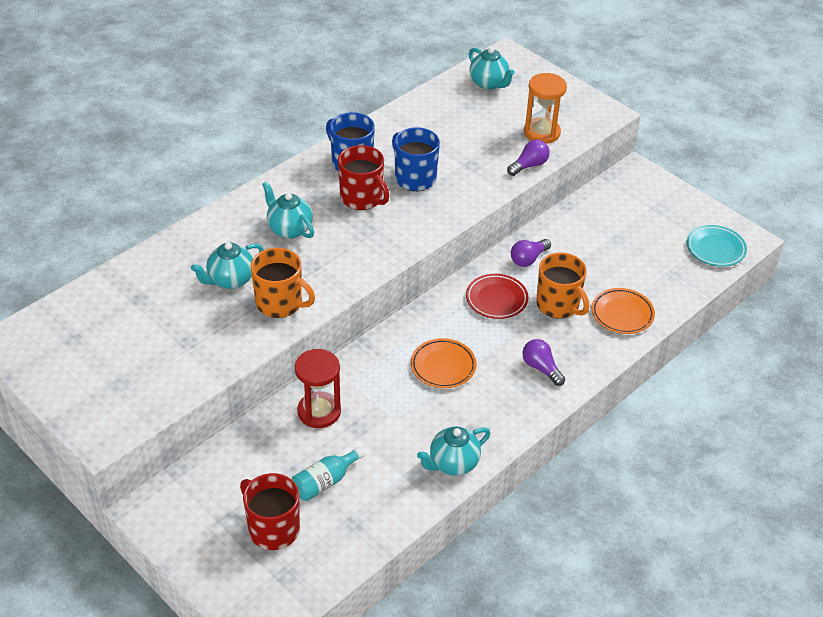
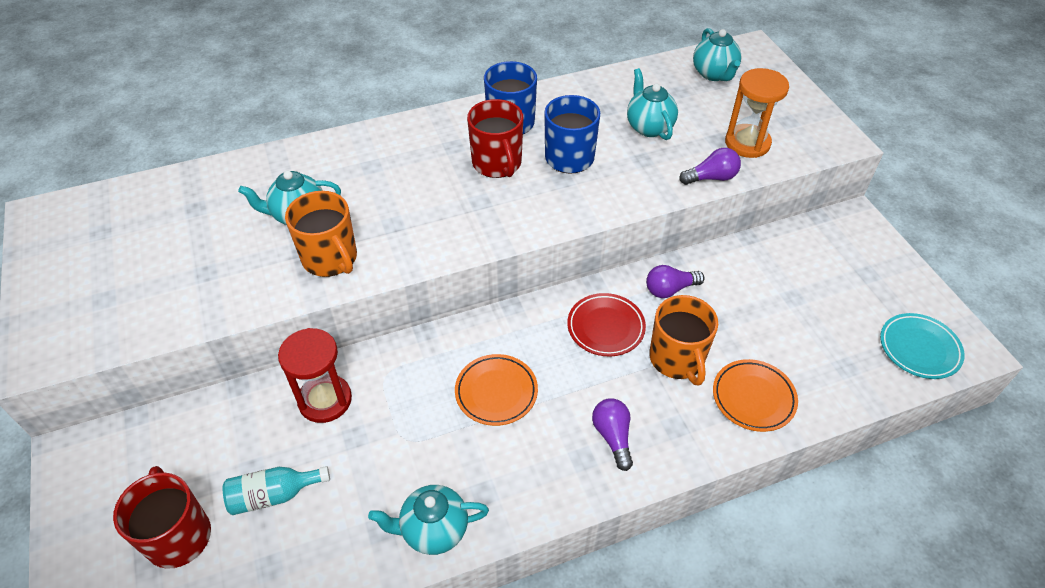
camera: 25 degrees right, 5 degrees up
turquoise teapot [262,181,314,239] -> turquoise teapot moved to [627,68,678,140]

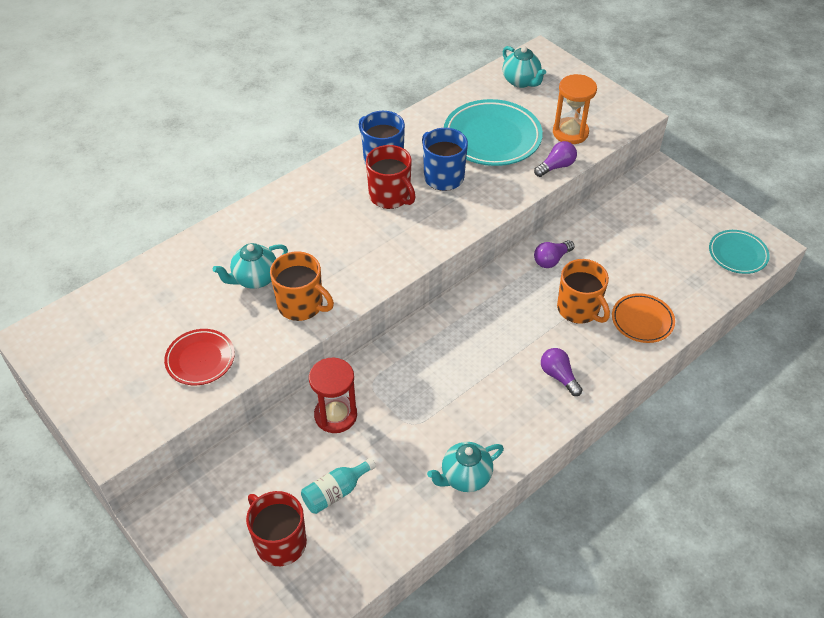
camera: 20 degrees left, 0 degrees up
orange plate [455,354,538,426] -> none
red plate [567,293,646,356] -> red plate moved to [164,329,235,385]
turquoise teapot [627,68,678,140] -> turquoise plate [444,99,543,166]

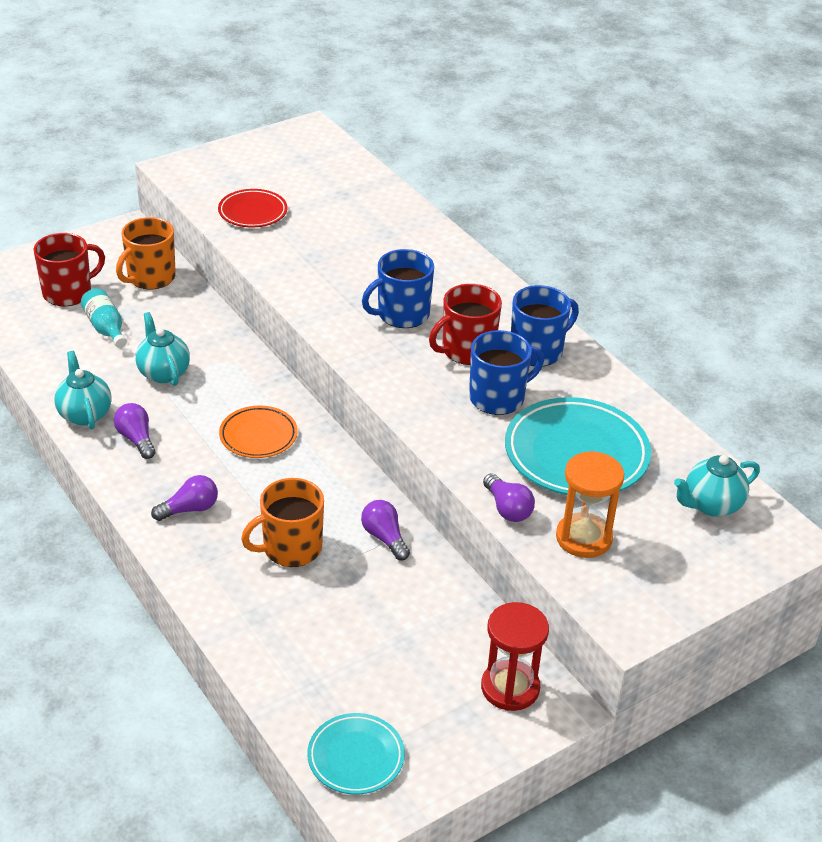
camera: 95 degrees right, 10 degrees down
turquoise teapot [213,243,288,289] -> turquoise teapot moved to [135,312,190,386]
orange mug [270,251,334,321] -> orange mug moved to [116,217,176,290]
red hourglass [309,358,357,433] -> red hourglass moved to [481,602,549,711]
orange plate [612,293,675,343] -> orange plate moved to [219,405,298,458]
none -> purple light bulb [114,403,156,459]
none -> blue mug [362,249,434,328]

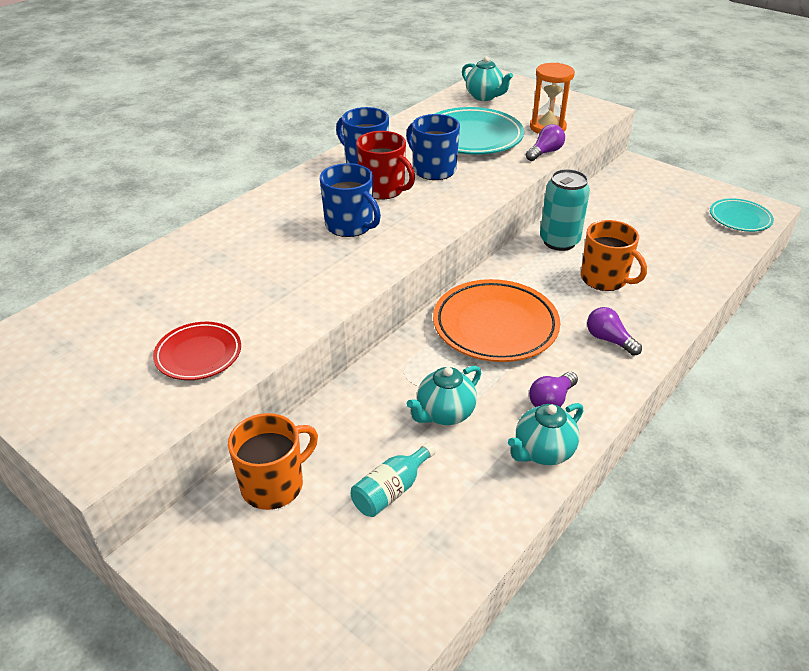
camera: 105 degrees left, 0 degrees up
red mug [33,233,105,306] -> none
orange mug [116,217,176,290] -> orange mug turned 60 degrees counterclockwise [228,413,318,510]
orange plate [219,405,298,458] -> orange plate [433,279,560,362], size x1.74
purple light bulb [361,500,410,560] -> turquoise can [540,169,590,251]
red hourglass [481,602,549,711] -> none

